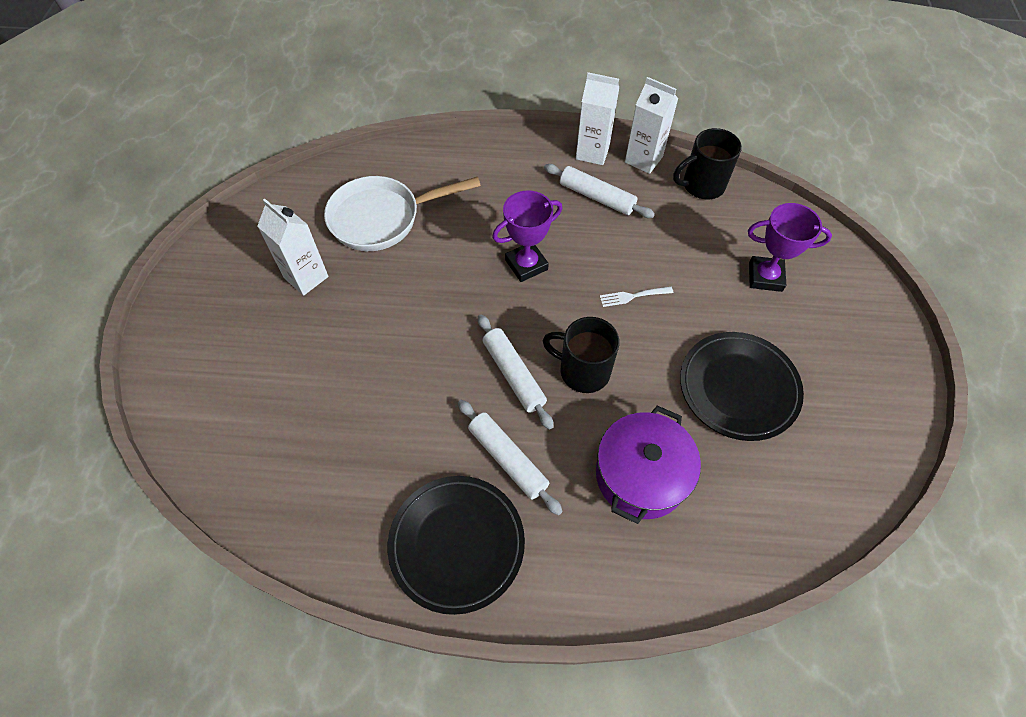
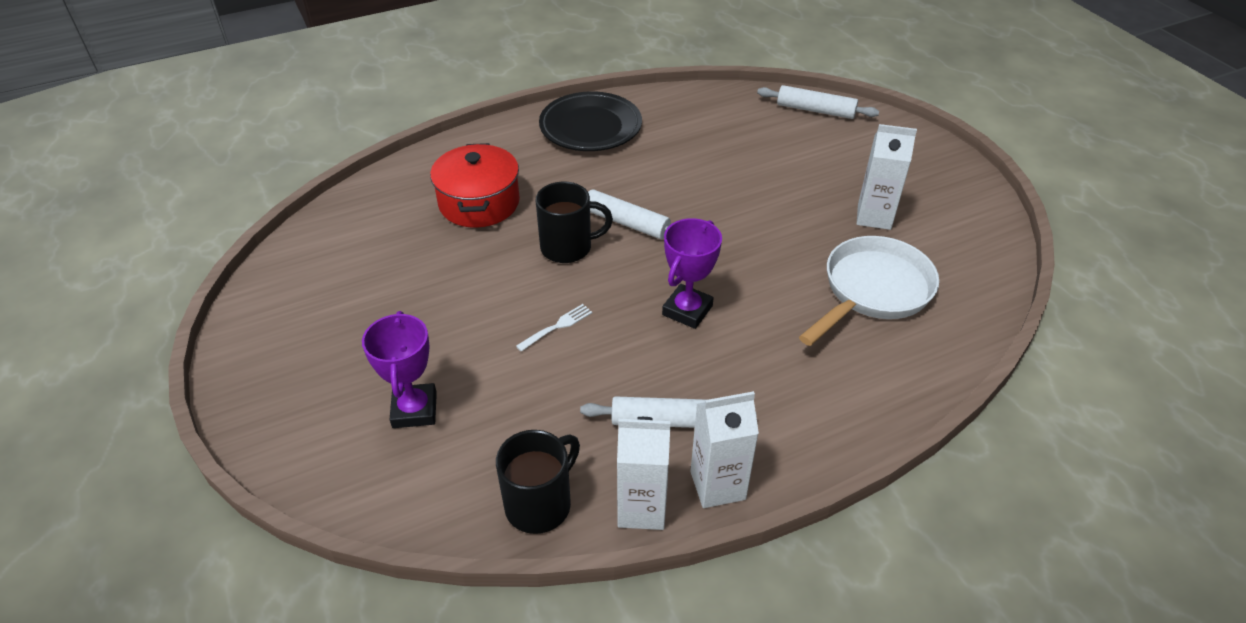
camera: 150 degrees right, 15 degrees down
white rolling pin [458,400,563,515] -> white rolling pin moved to [757,85,879,119]
purple pot [596,406,701,524] -> red pot [430,143,520,228]
black plate [680,332,804,441] -> none
purple trophy [748,203,832,292] -> purple trophy turned 75 degrees counterclockwise [362,311,437,428]

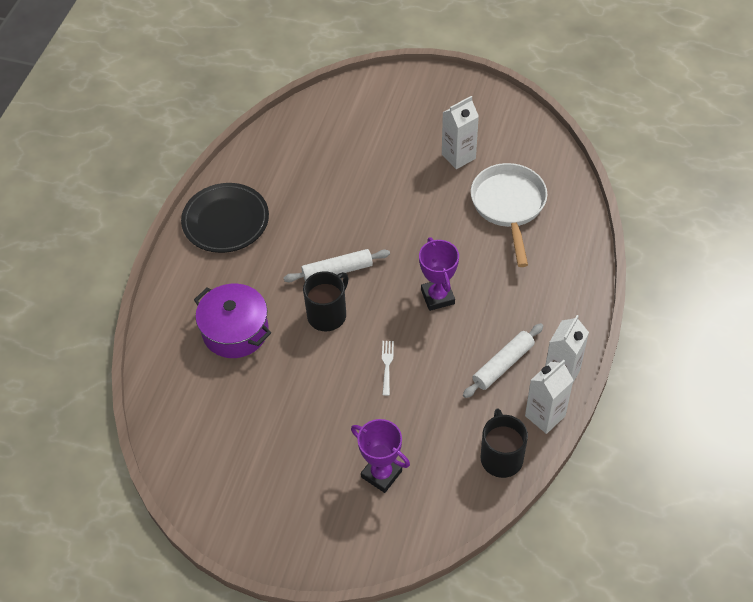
camera: 45 degrees left, 10 degrees up
red pot [430,143,520,228] -> purple pot [194,284,271,358]
white rolling pin [757,85,879,119] -> none

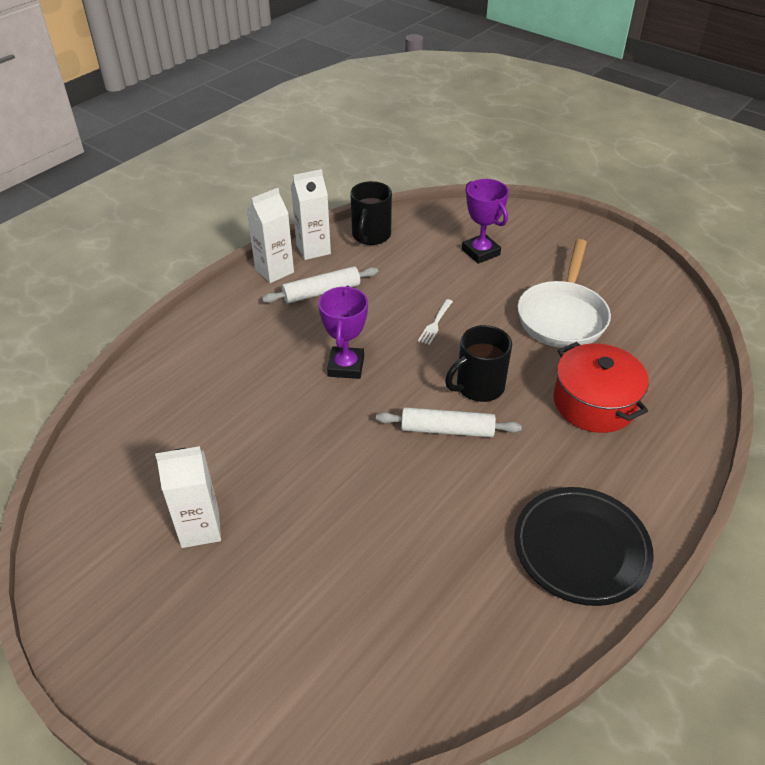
camera: 160 degrees left, 10 degrees down
purple pot [194,284,271,358] -> red pot [554,342,649,433]
white pan [471,163,547,267] -> white pan moved to [518,239,611,348]

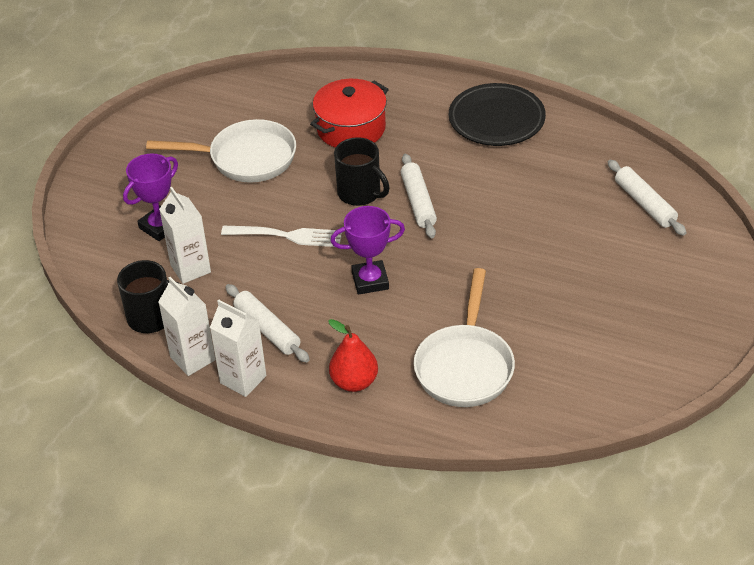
camera: 105 degrees left, 0 degrees up
white carton [155,446,221,548] -> white carton moved to [159,187,211,284]
white fork [418,299,453,345] -> white fork [221,226,342,247], size x1.74
none -> red pear [328,319,378,392]
none -> white pan [414,268,515,407]
none -> white rolling pin [608,160,687,236]

